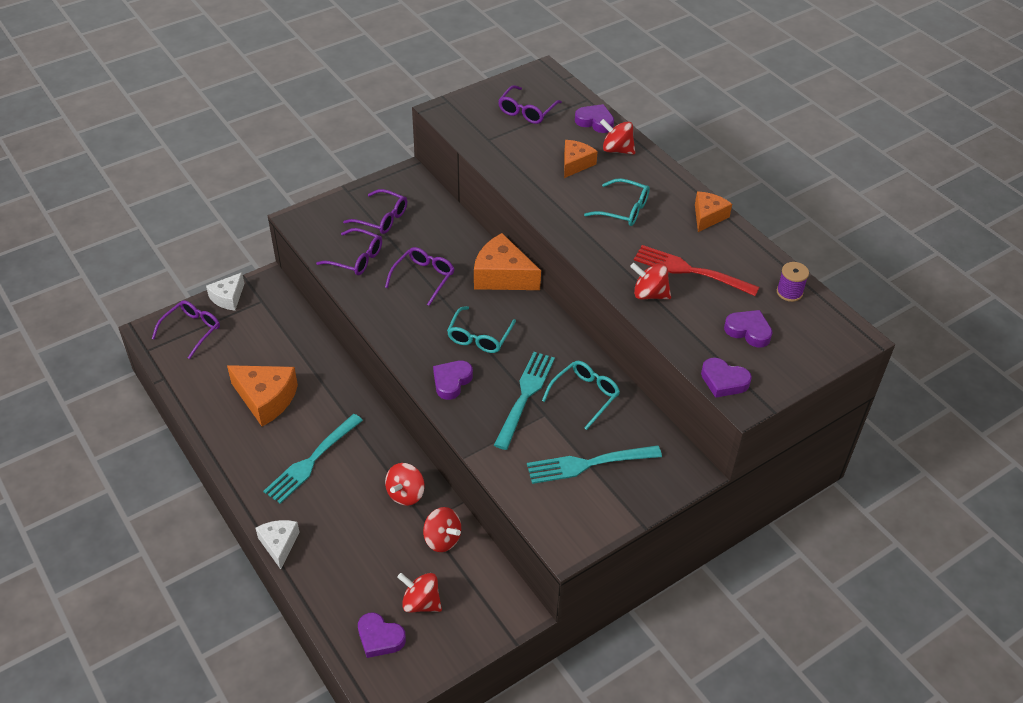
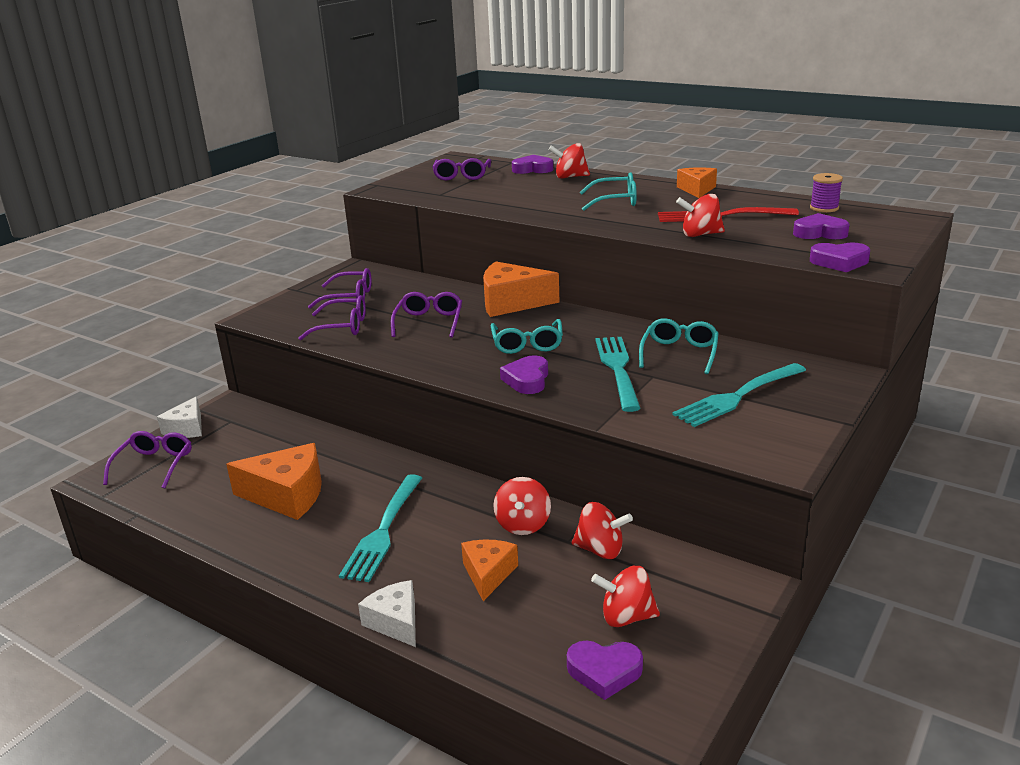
camera: 20 degrees left, 20 degrees down
orange cheese [564,140,598,178] -> orange cheese moved to [461,539,518,601]

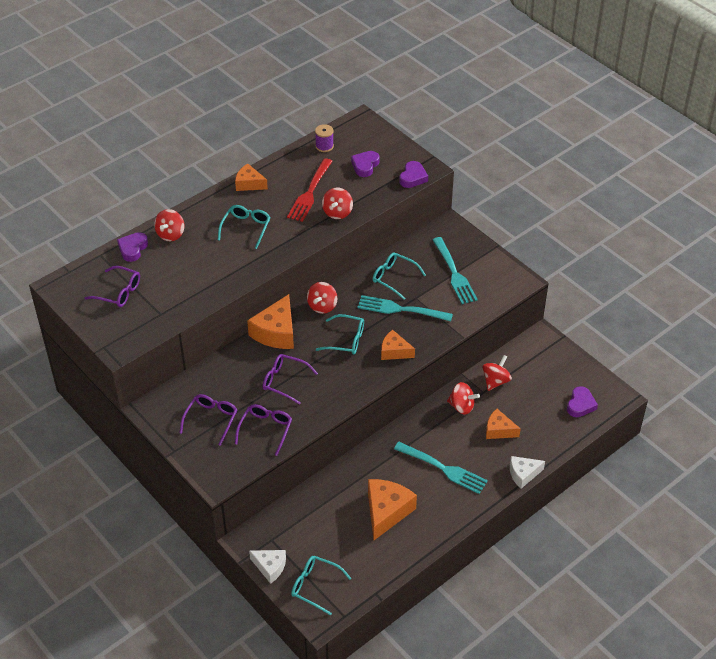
camera: 75 degrees left, 20 degrees up
purple glasses [103,431,192,489] -> turquoise glasses [291,556,352,615]
purple heart [500,355,548,394] -> orange cheese [381,330,415,360]
red spinning top [591,566,660,627] -> red spinning top moved to [307,282,337,314]

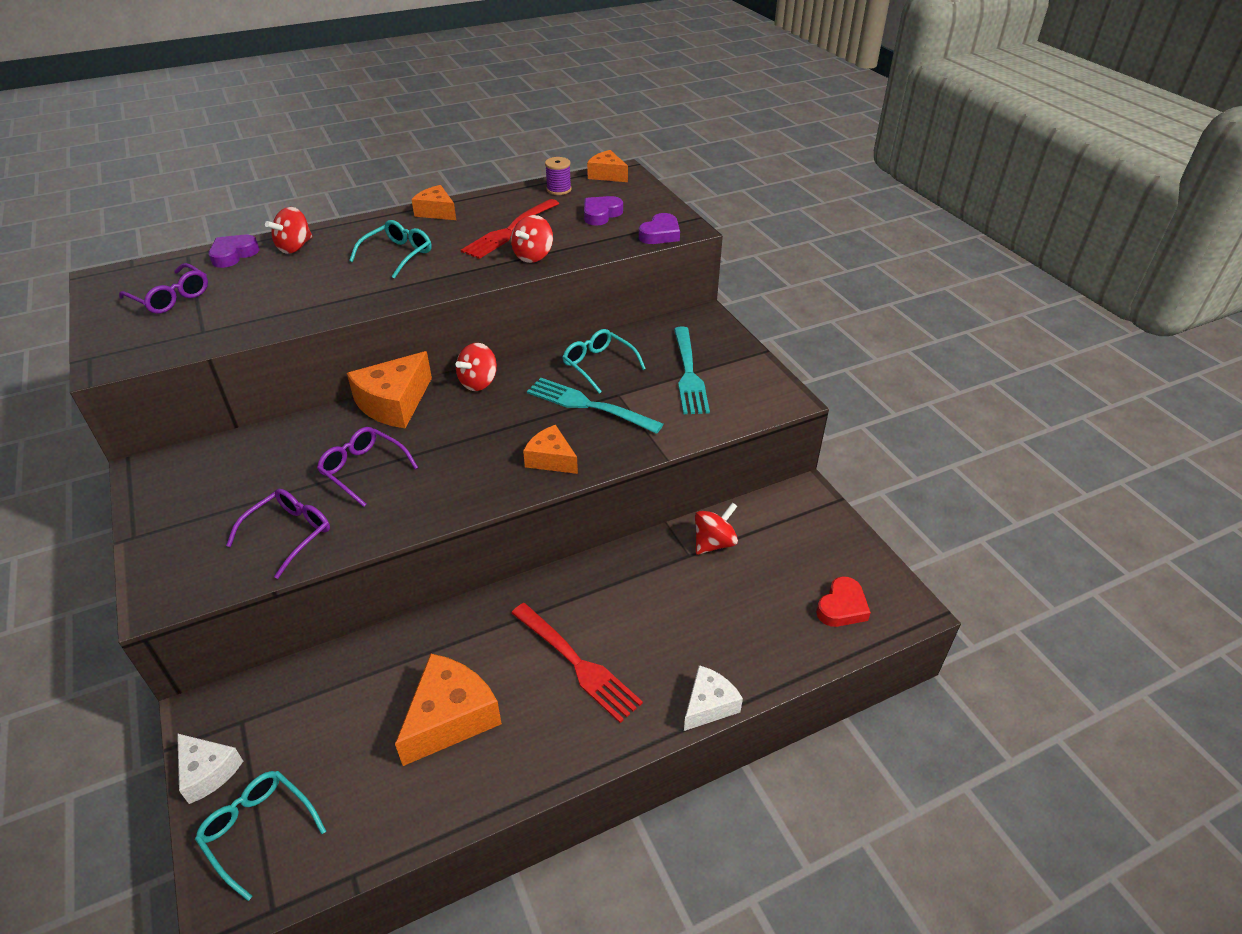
camera: 15 degrees right, 5 degrees down
purple glasses [180,394,237,446] -> none
turquoise glasses [316,314,364,355] -> none
turquoise fork [394,442,488,494] -> red fork [512,603,643,723]
red spinning top [447,382,480,415] -> none
orange cheese [486,409,521,439] -> orange cheese moved to [587,150,628,182]
white cheese [510,456,545,489] -> white cheese turned 135 degrees clockwise [684,665,743,731]
purple heart [567,386,598,417] -> red heart [816,577,871,627]

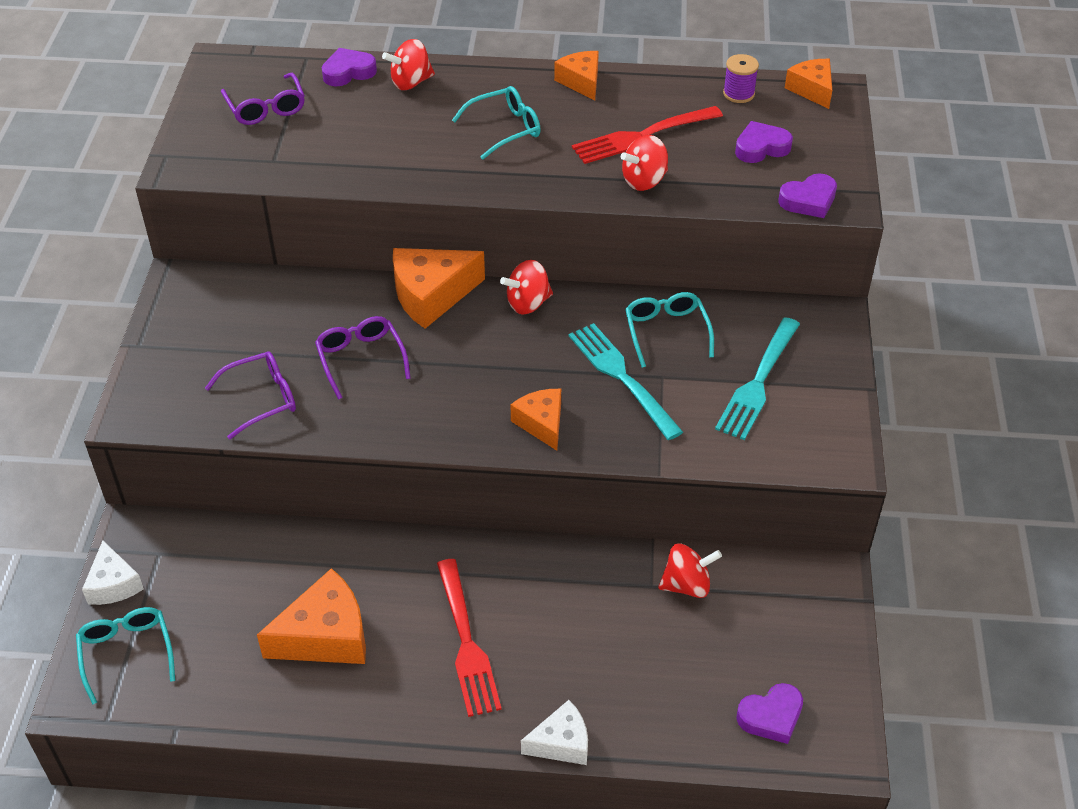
camera: 30 degrees right, 5 degrees up
red heart [816,577,871,627] -> purple heart [736,683,803,744]

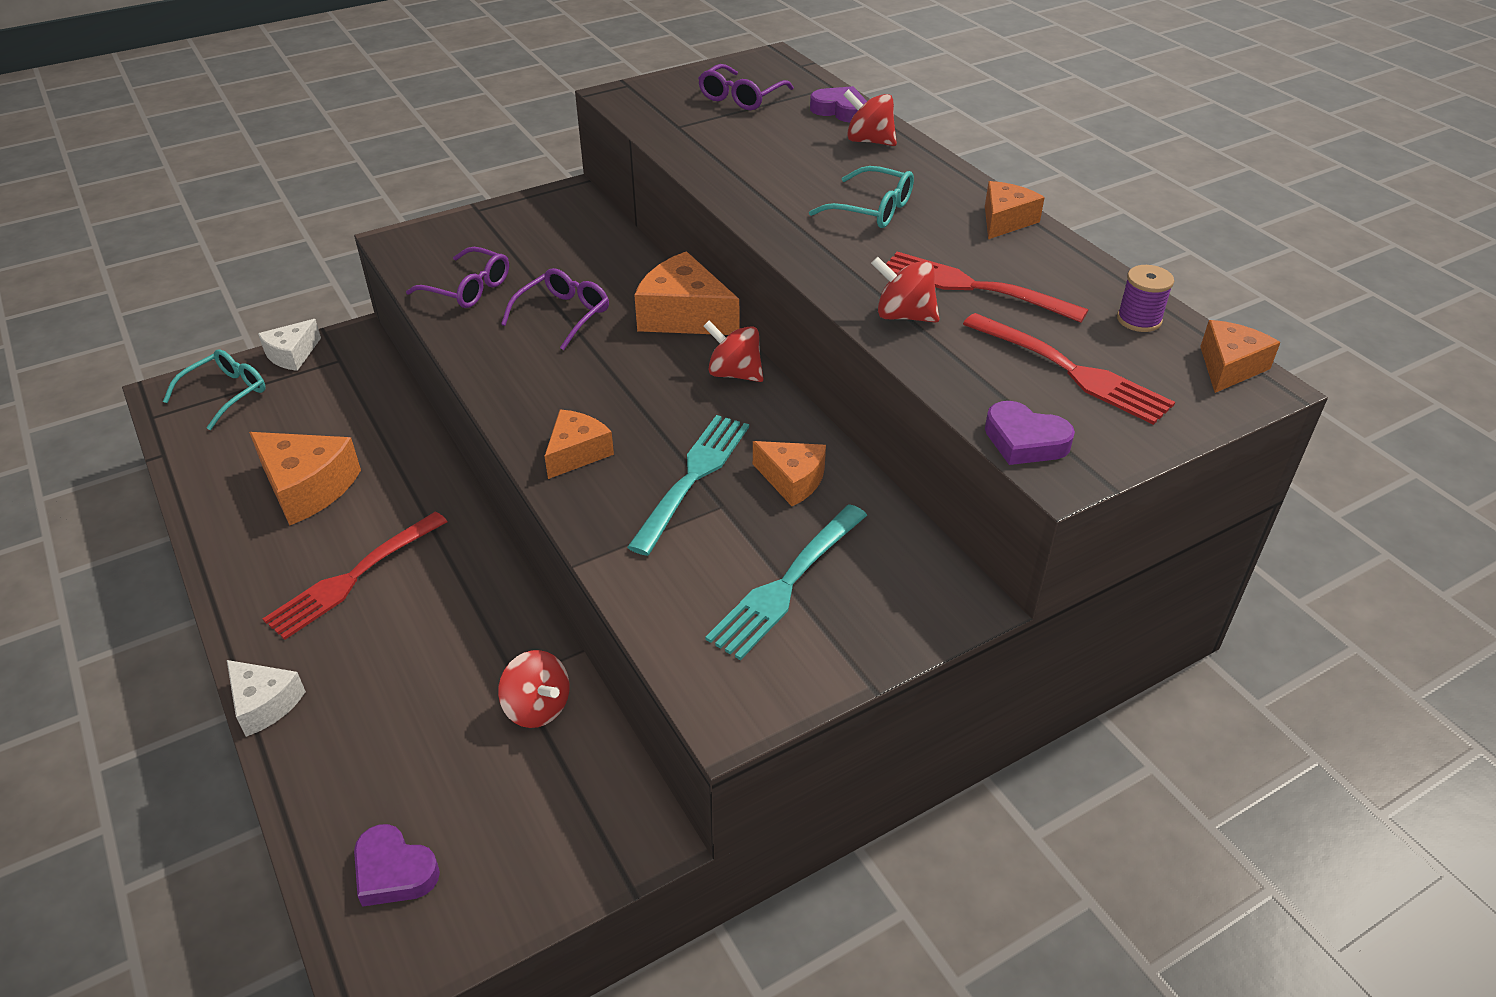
camera: 55 degrees right, 5 degrees down
turquoise glasses [625,292,714,368] -> orange cheese [753,441,826,506]
turquoise fork [715,317,800,440] -> turquoise fork turned 45 degrees counterclockwise [705,504,867,660]
purple heart [735,121,793,163] -> red fork [963,313,1175,425]

